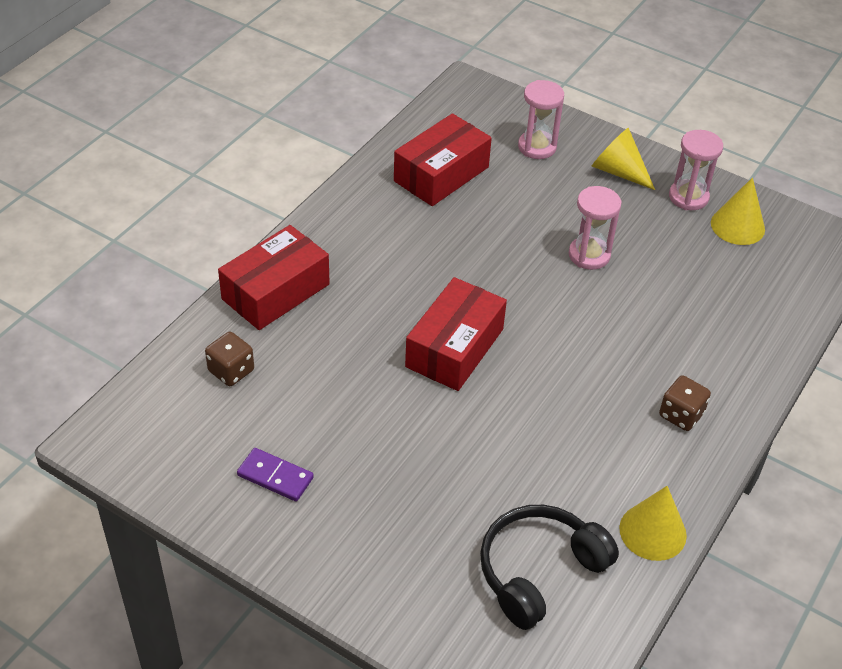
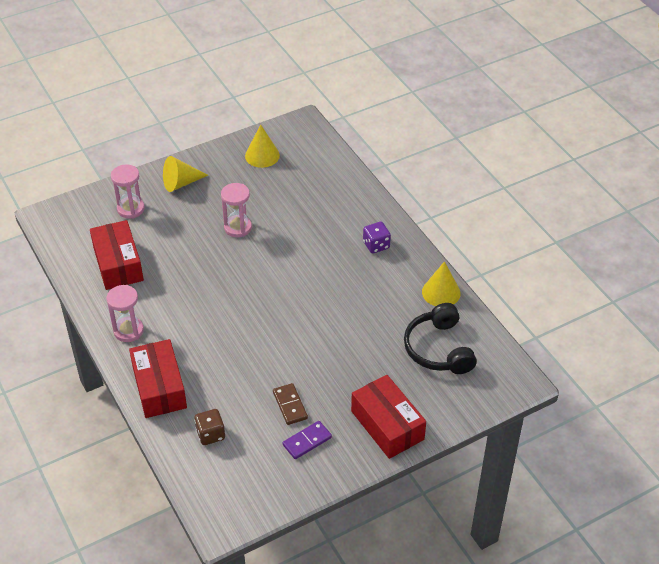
camera: 60 degrees left, 0 degrees up
red box [405,277,507,391] -> red box moved to [351,375,426,459]
brown dice [659,375,711,431] -> purple dice [363,222,391,254]
pink hourglass [669,130,723,210] -> pink hourglass moved to [107,285,144,342]
none -> brown domino [273,383,308,425]

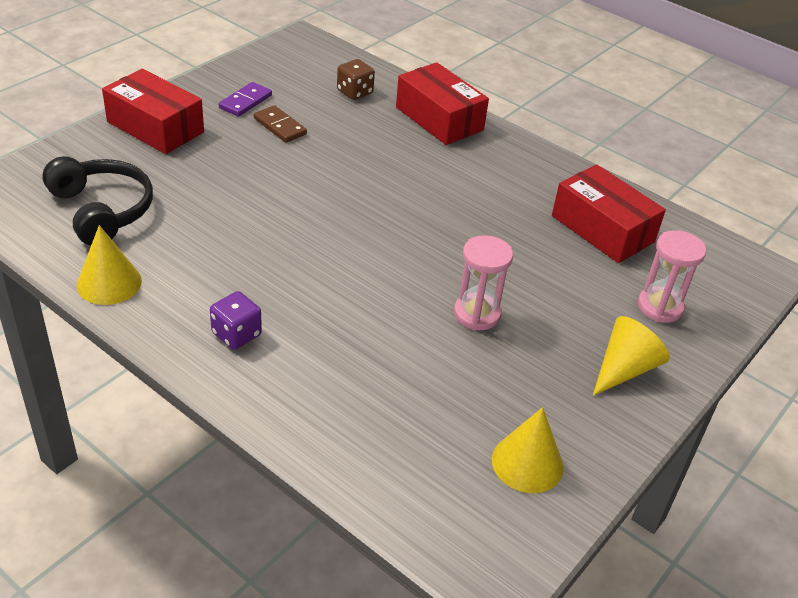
camera: 155 degrees right, 5 degrees down
pink hourglass [107,285,144,342] -> none

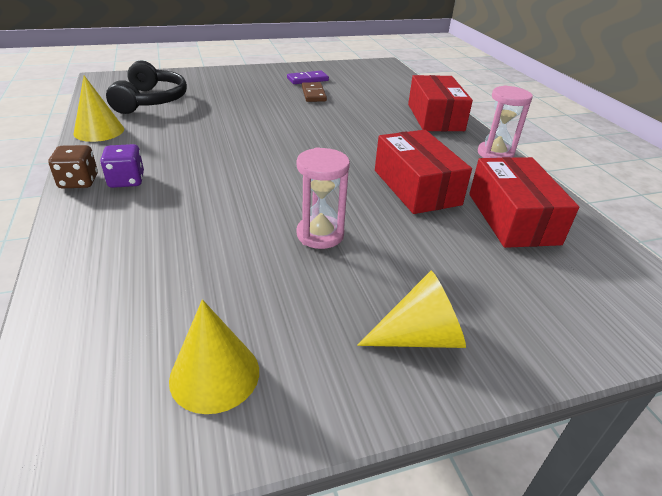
camera: 35 degrees right, 5 degrees down
red box [102,69,204,154] -> red box moved to [375,130,472,214]
brown dice [337,59,375,100] -> brown dice moved to [48,145,98,188]
pink hourglass [638,230,706,323] -> pink hourglass moved to [478,85,533,158]

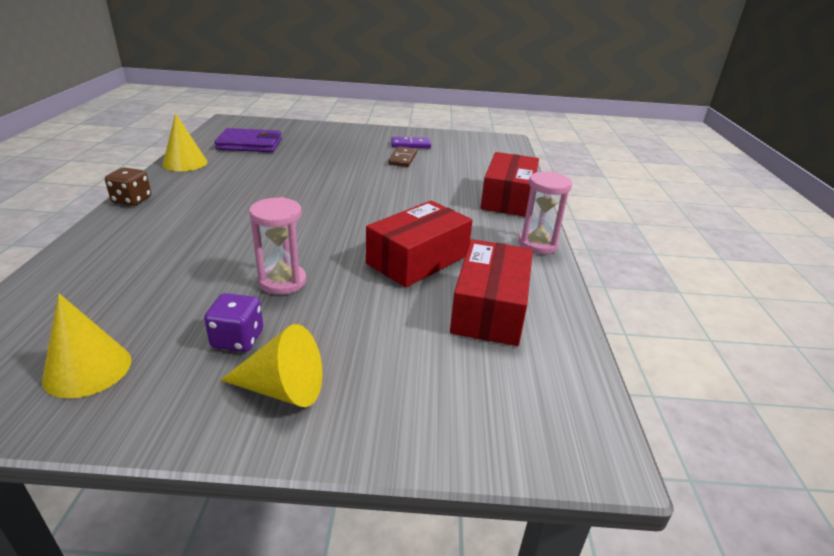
camera: 20 degrees right, 5 degrees down
purple dice [100,144,144,188] -> purple dice moved to [204,293,263,352]
black headphones [106,60,187,114] -> purple wallet [215,128,282,152]
red box [375,130,472,214] -> red box turned 45 degrees clockwise [366,201,472,287]

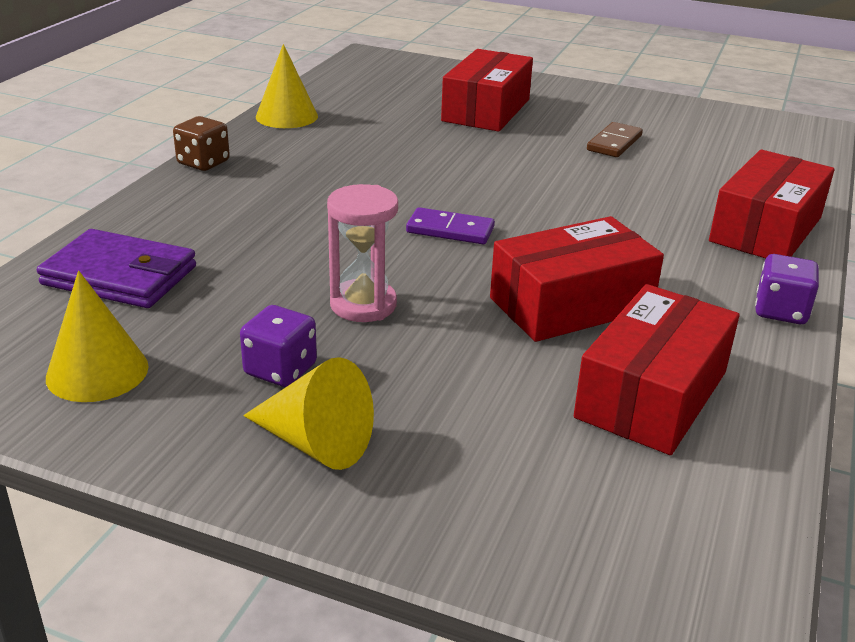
camera: 20 degrees right, 0 degrees up
purple wallet [215,128,282,152] -> purple wallet moved to [37,229,196,308]
purple domino [391,137,431,148] -> purple domino moved to [406,207,495,244]
pink hourglass [518,172,572,254] -> purple dice [755,254,819,324]
none -> red box [441,49,533,132]

